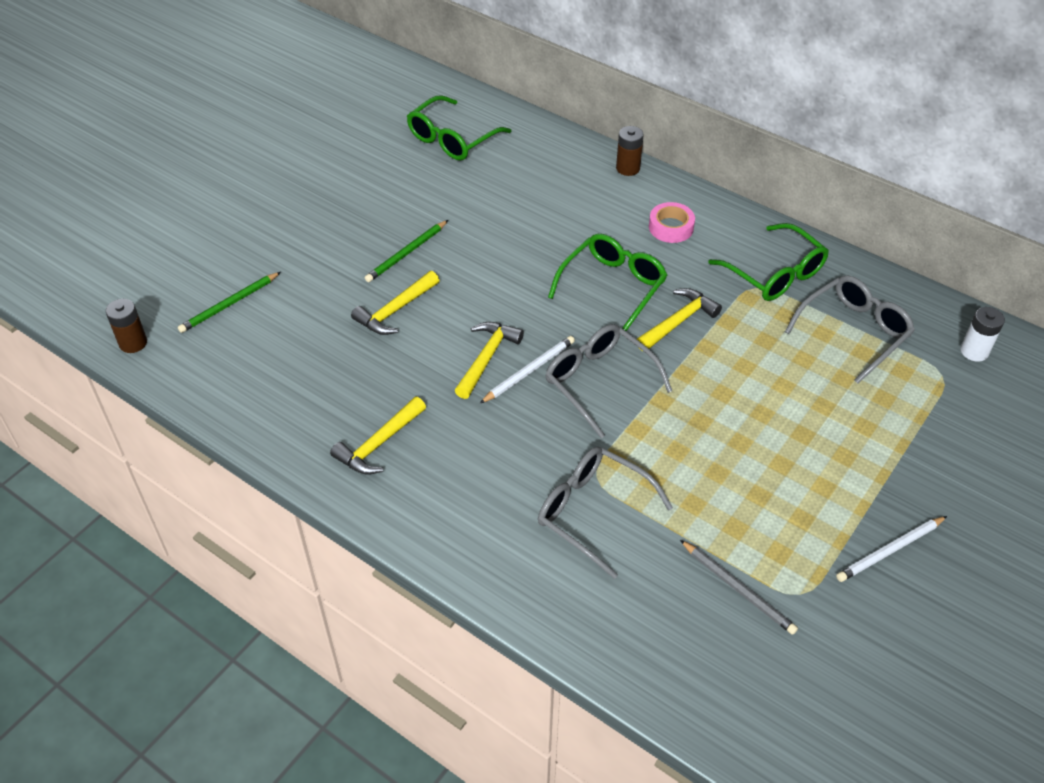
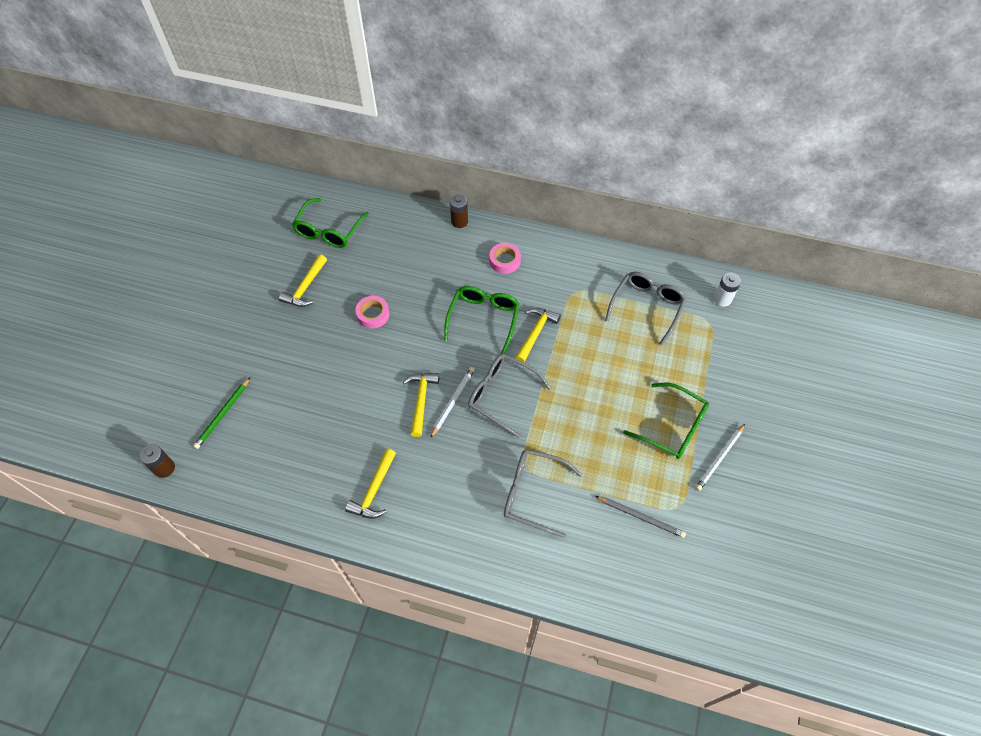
camera: 20 degrees left, 10 degrees up
yellow hammer [351,271,440,335] -> yellow hammer moved to [279,254,327,307]
green pencil [365,220,448,282] -> none
green glasses [708,223,829,301] -> green glasses moved to [623,383,709,459]
none -> pink tape [355,296,389,329]

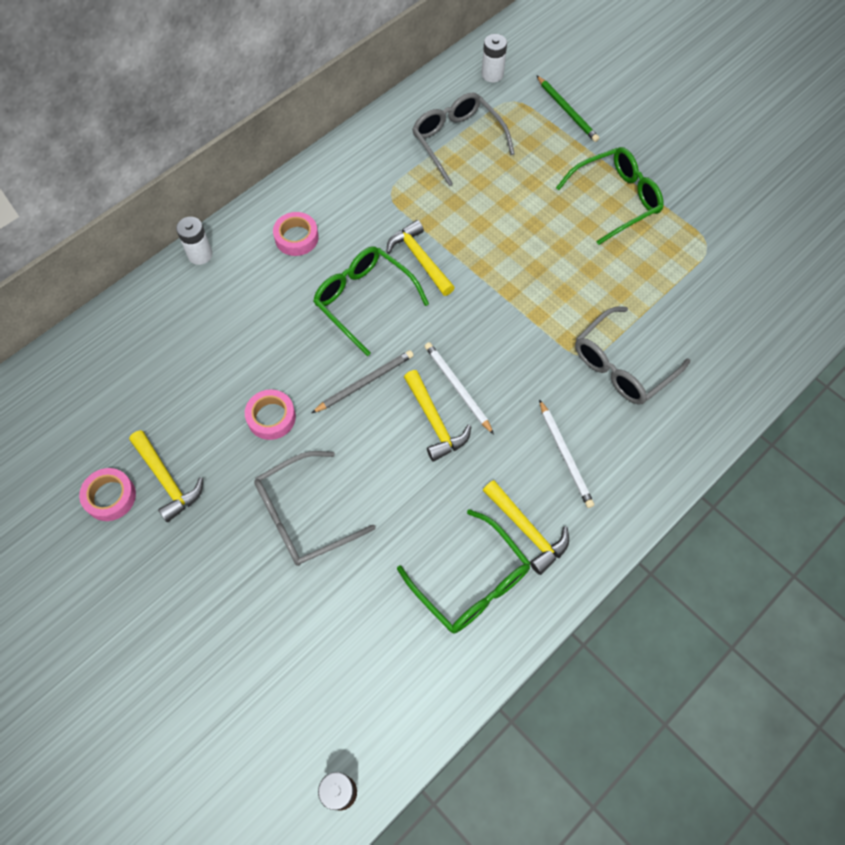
camera: 60 degrees left, 5 degrees up
green pencil [193,377,250,449] -> green pencil moved to [536,75,599,142]
green glasses [292,198,369,248] -> green glasses moved to [397,509,531,634]
yellow hammer [402,373,439,437] -> yellow hammer turned 150 degrees counterclockwise [404,370,471,462]
brown battery [450,194,468,228] -> white battery [176,217,212,265]
grey glasses [468,354,551,438] -> grey glasses moved to [254,451,376,566]
grey pencil [595,496,686,538] -> grey pencil moved to [312,350,414,413]
white pencil [695,424,745,491] -> white pencil moved to [539,399,594,508]
none -> pink tape [79,468,136,521]

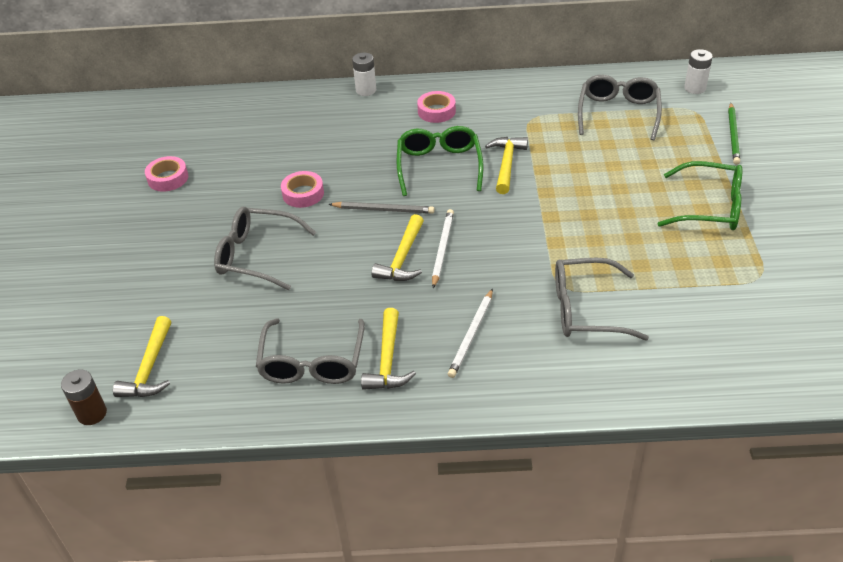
camera: 45 degrees right, 20 degrees down
yellow hammer [129,430,203,522] -> yellow hammer moved to [113,316,171,397]
green glasses [397,509,531,634] -> grey glasses [256,318,365,384]

